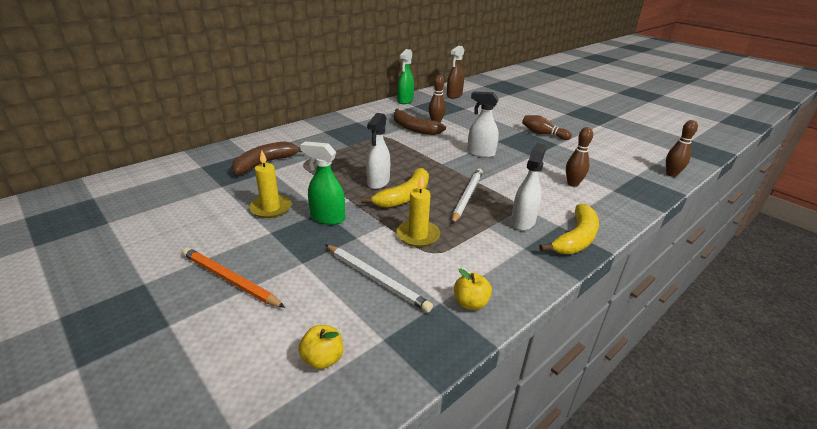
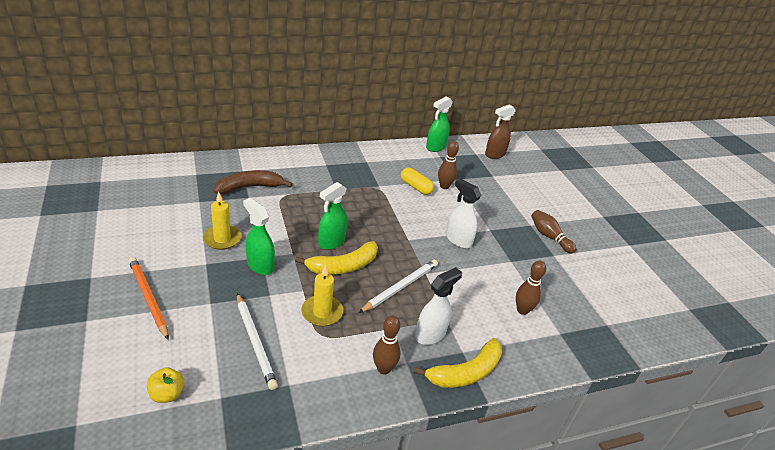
camera: 20 degrees right, 5 degrees up
white spray bottle [366,113,390,189] -> green spray bottle [318,182,347,250]
brown banana [394,108,446,135] -> yellow capsule [401,168,434,195]
yellow apple [454,268,492,310] -> none
brown bowling pin [666,120,698,177] -> brown bowling pin moved to [373,316,401,375]

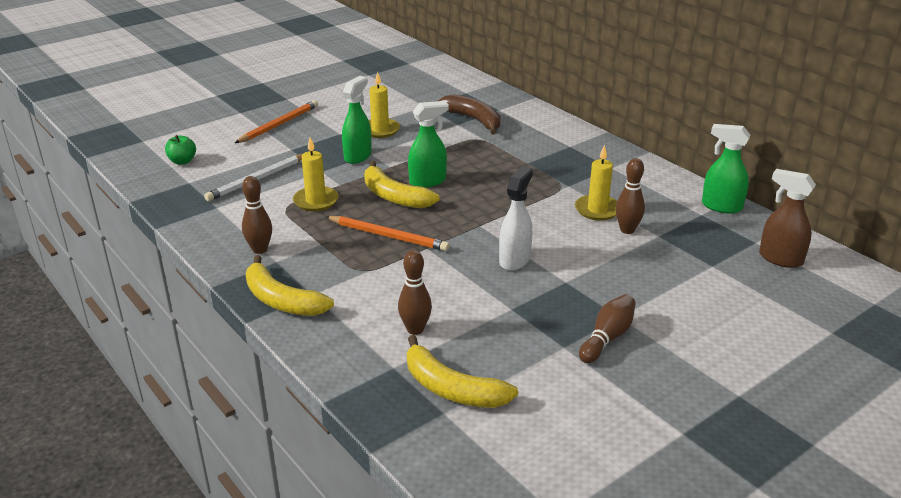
camera: 75 degrees right, 5 degrees down
yellow apple [147,367,184,403] -> green apple [165,135,196,165]
green spray bottle [318,182,347,250] -> green spray bottle turned 135 degrees clockwise [408,101,449,188]
white pencil [359,260,438,313] -> orange pencil [325,216,450,251]
yellow capsule [401,168,434,195] -> yellow candle [575,145,617,221]
white spray bottle [415,267,462,345] -> none
none -> yellow banana [407,335,518,408]

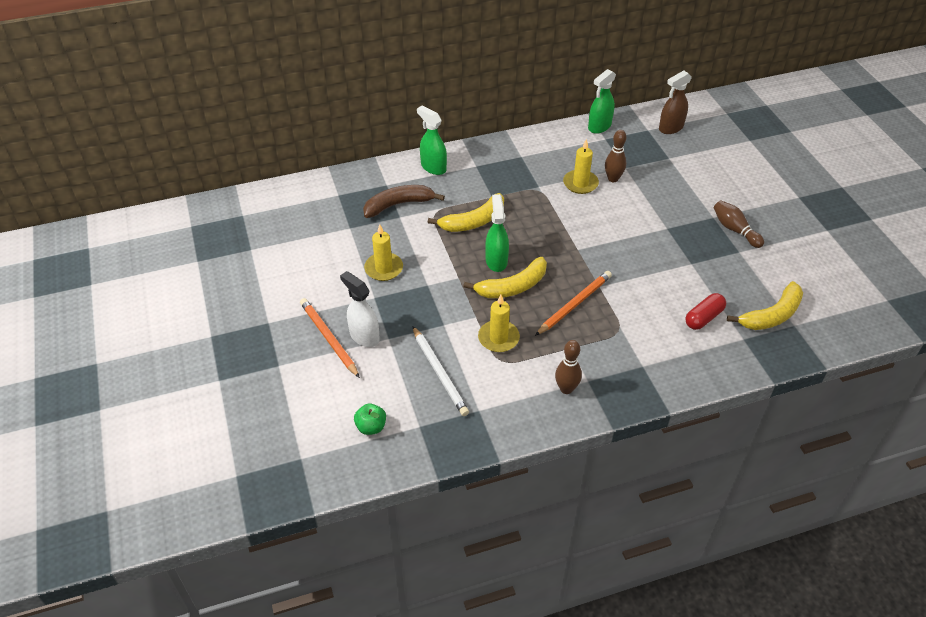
camera: 70 degrees left, 15 degrees up
yellow banana [246,255,334,316] -> yellow banana moved to [427,193,504,232]
green spray bottle [342,76,372,164] -> green spray bottle moved to [417,106,447,175]
brown bowling pin [398,250,432,335] -> red capsule [685,293,726,330]
white spray bottle [499,166,533,271] -> white spray bottle moved to [340,271,380,347]

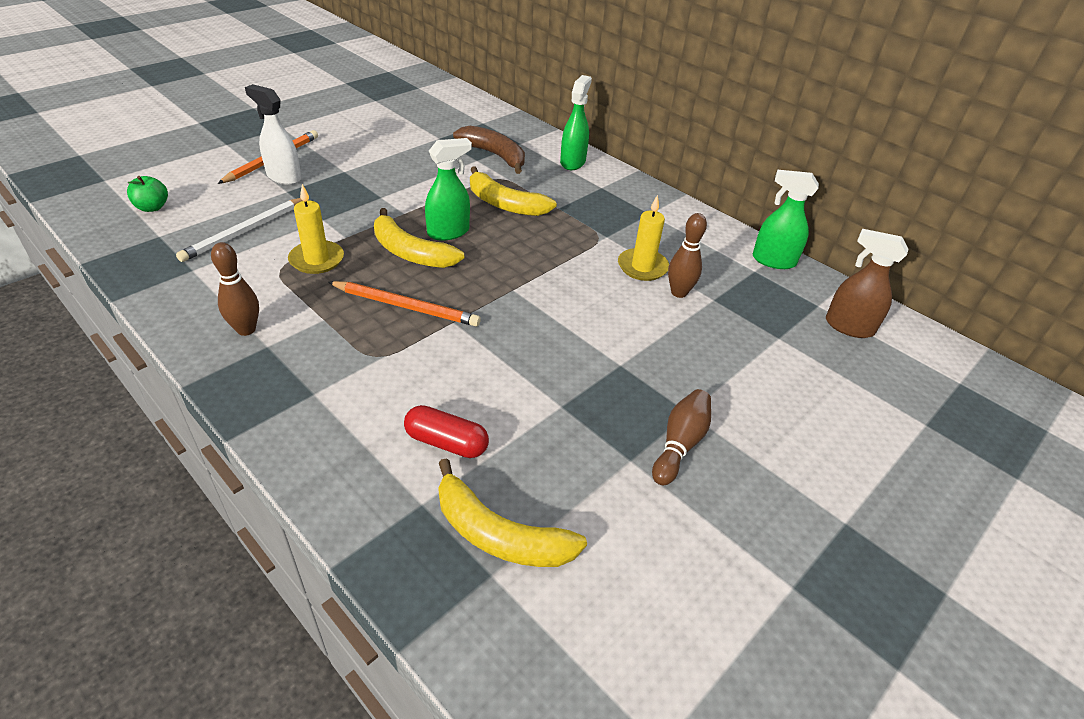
camera: 60 degrees right, 5 degrees down
white spray bottle [340,271,380,347] -> white spray bottle turned 75 degrees counterclockwise [245,84,301,185]
yellow candle [364,224,403,281] -> none

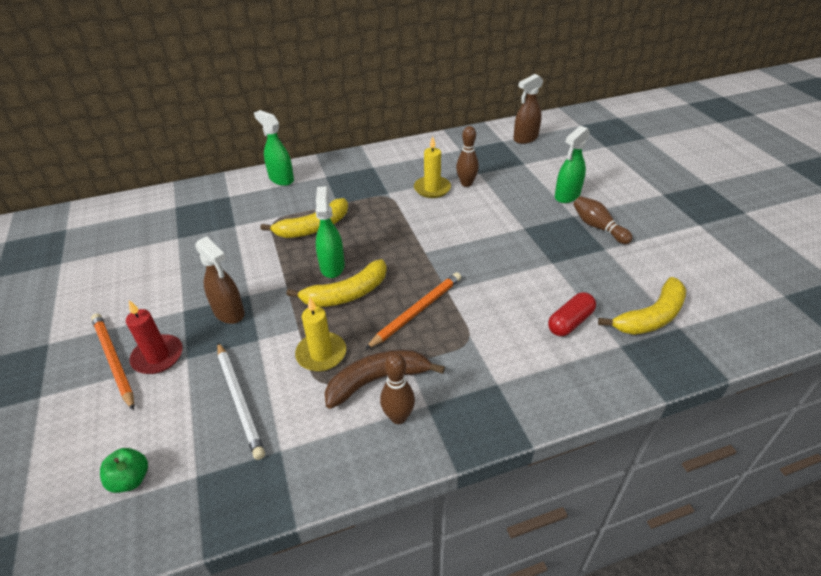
camera: 60 degrees left, 0 degrees up
white spray bottle [245,84,301,185] -> red candle [126,300,183,374]
brown banana [453,126,525,174] -> brown banana moved to [325,350,445,409]
green spray bottle [753,170,819,269] -> green spray bottle moved to [555,126,590,203]
none -> brown spray bottle [195,236,245,324]

